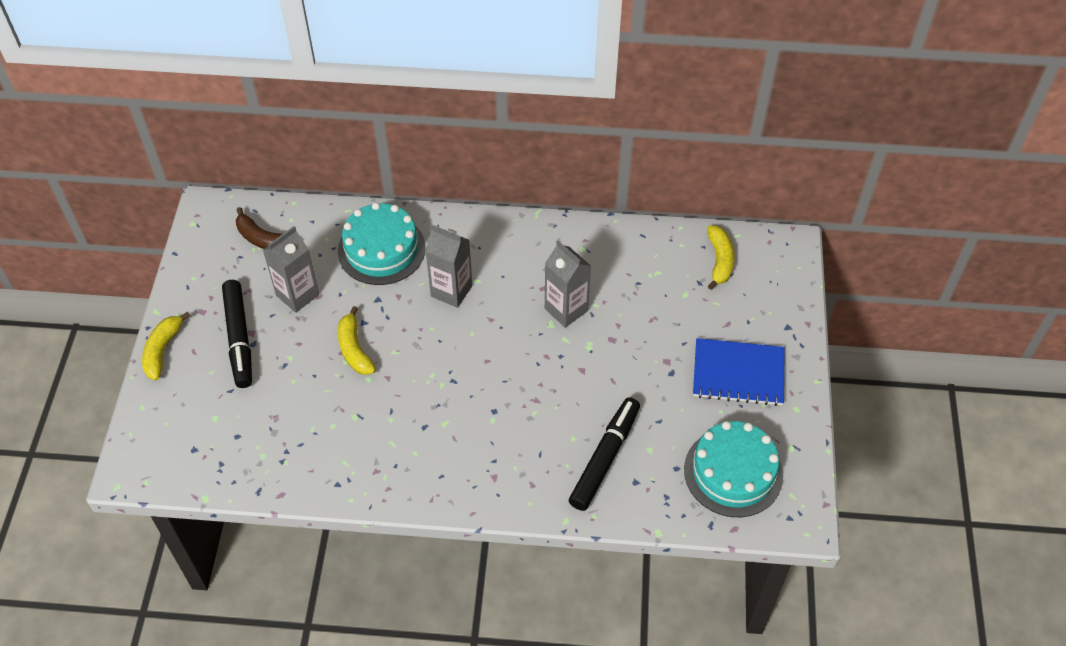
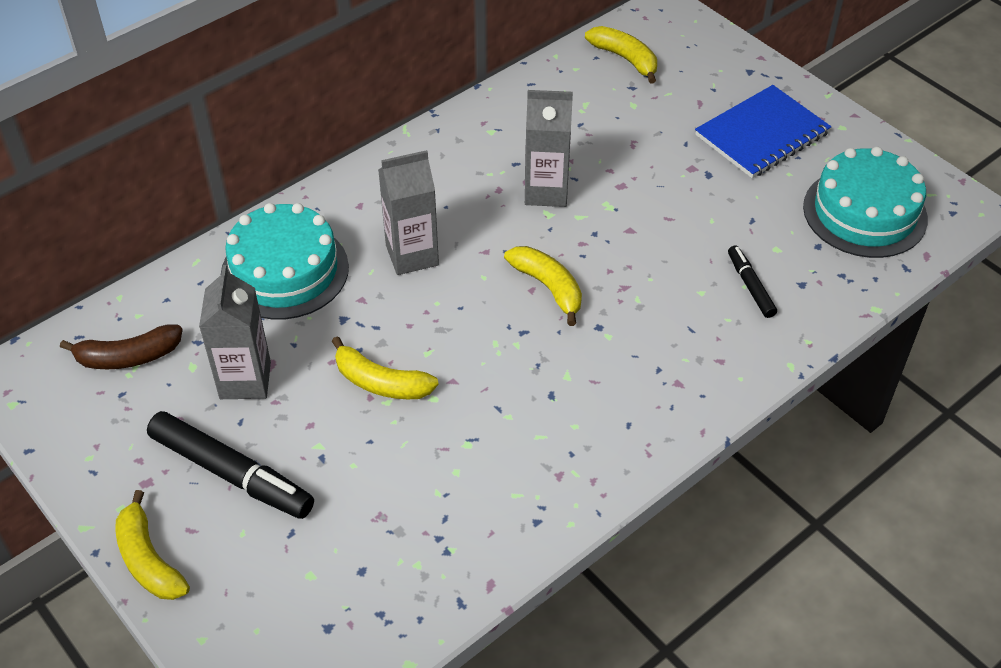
camera: 45 degrees left, 5 degrees down
black marker [569,397,640,511] -> black marker [728,245,777,318], size x0.53
none -> yellow banana [504,246,582,326]

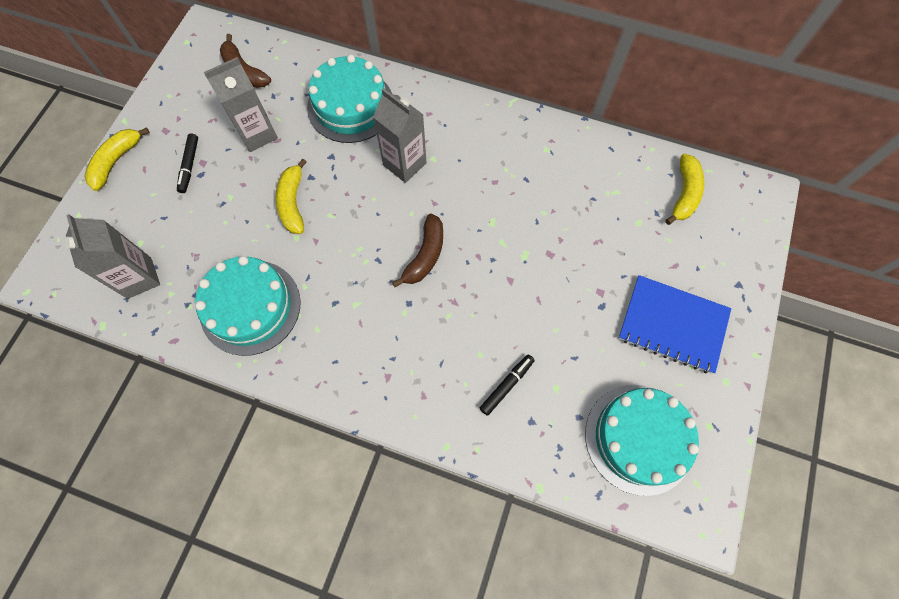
camera: 60 degrees right, 20 degrees up
black marker [147,411,314,519] -> black marker [177,134,198,193], size x0.53
yellow banana [504,246,582,326] -> brown banana [392,213,443,287]
grey carton [525,90,573,207] -> grey carton moved to [66,214,160,299]
none -> turquoise cake [195,256,301,356]

